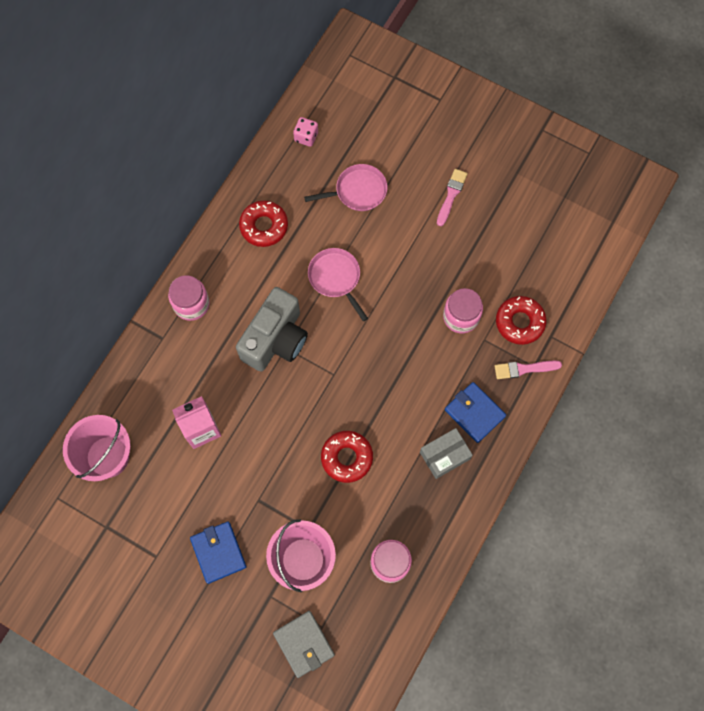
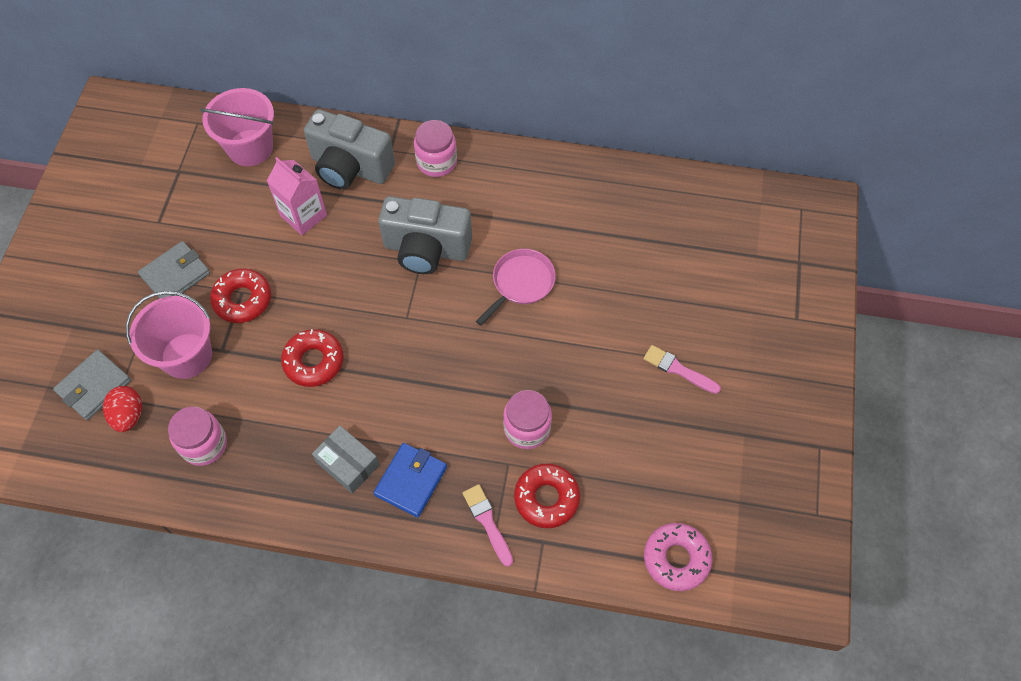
camera: 70 degrees right, 10 degrees down
blue wallet [190,521,246,584] -> grey wallet [138,241,210,299]
red donut [239,200,288,247] -> red donut moved to [210,269,271,323]
pink dice [293,117,318,147] -> none
pink pan [304,164,387,211] -> none
pink brush [437,169,468,226] -> pink brush turned 150 degrees counterclockwise [643,345,721,394]
none -> red egg [103,386,142,432]
none -> grey camera [304,109,395,190]
none -> pink donut [644,523,712,591]

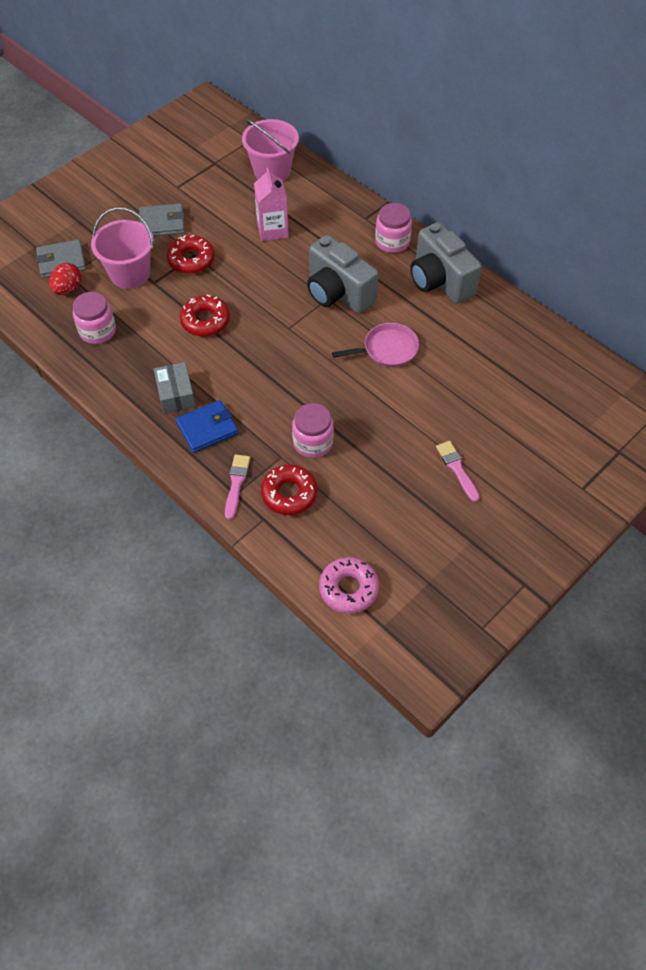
camera: 35 degrees right, 5 degrees down
grey camera [304,109,395,190] -> grey camera moved to [410,222,482,304]

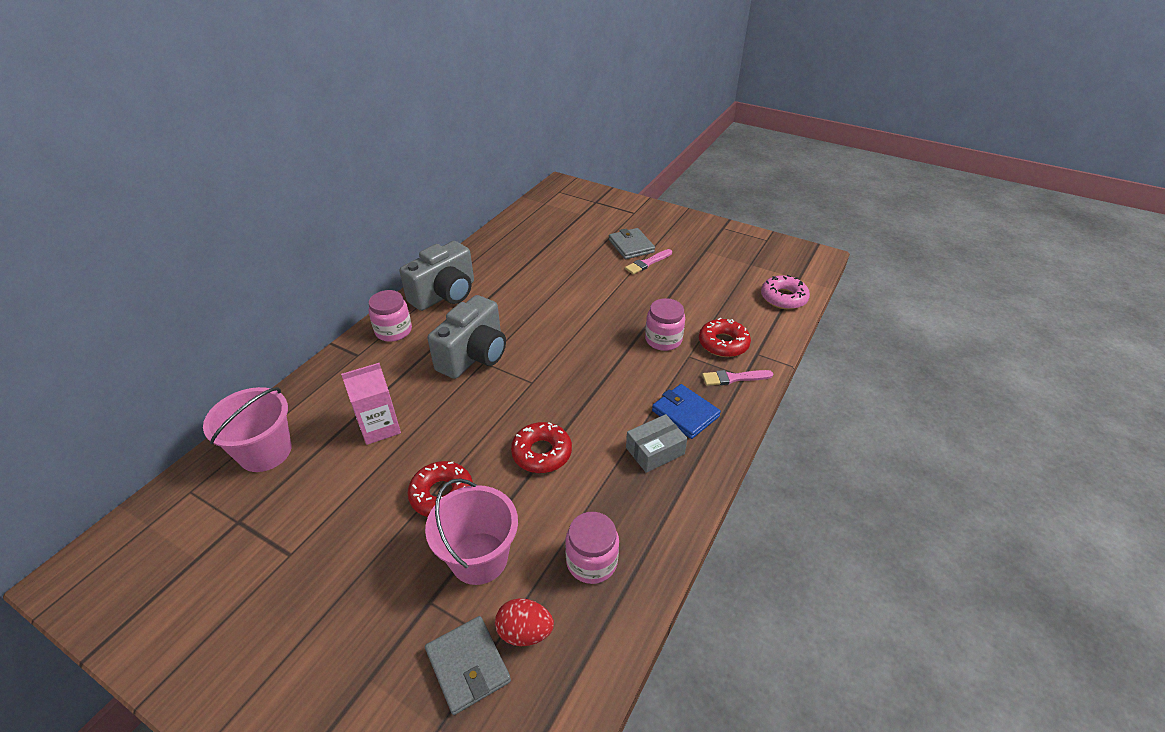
camera: 105 degrees left, 15 degrees down
grey wallet [139,203,185,236] -> grey wallet moved to [609,228,655,259]
pink pan [332,323,419,367] -> none

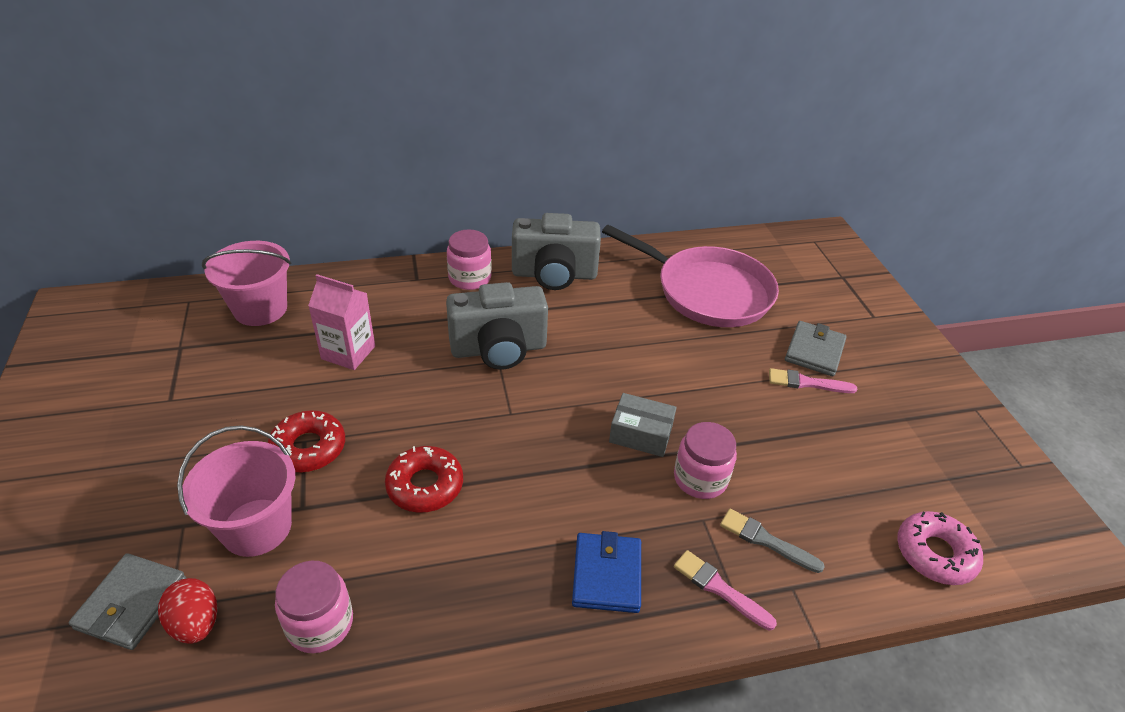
camera: 45 degrees right, 0 degrees up
grey box [626,414,688,473] -> grey box moved to [609,393,676,457]
red donut [699,318,751,357] -> grey brush [720,509,825,573]
none -> pink pan [602,225,779,327]

